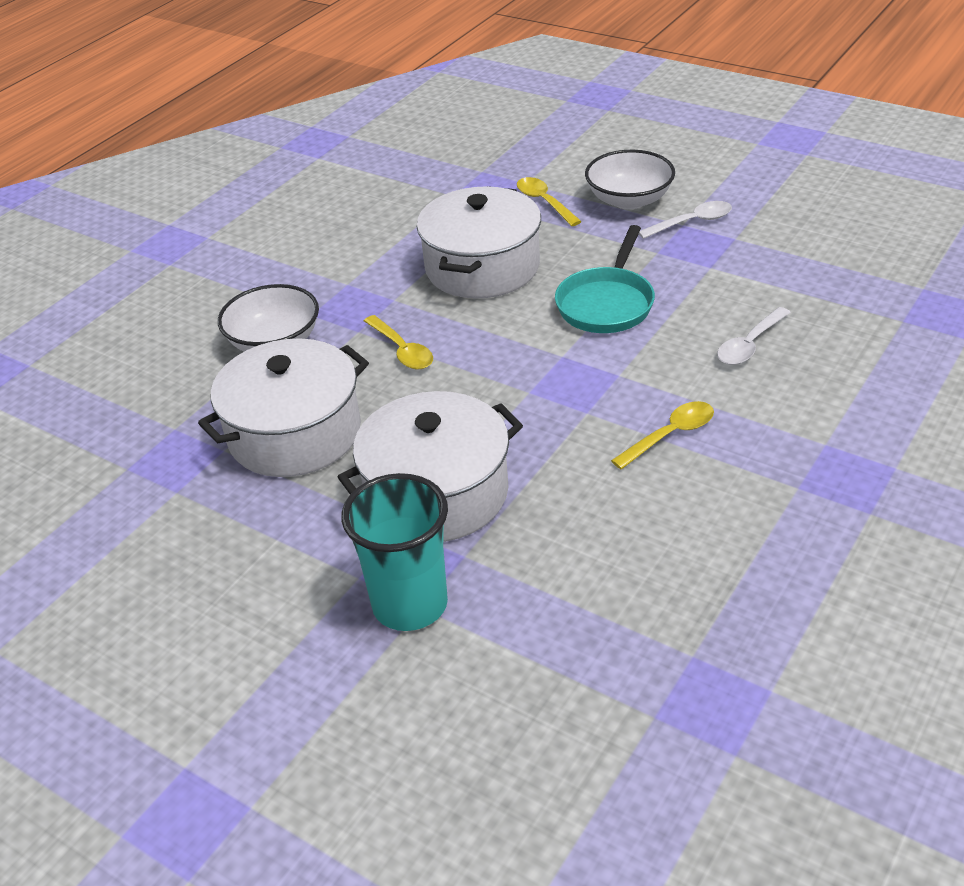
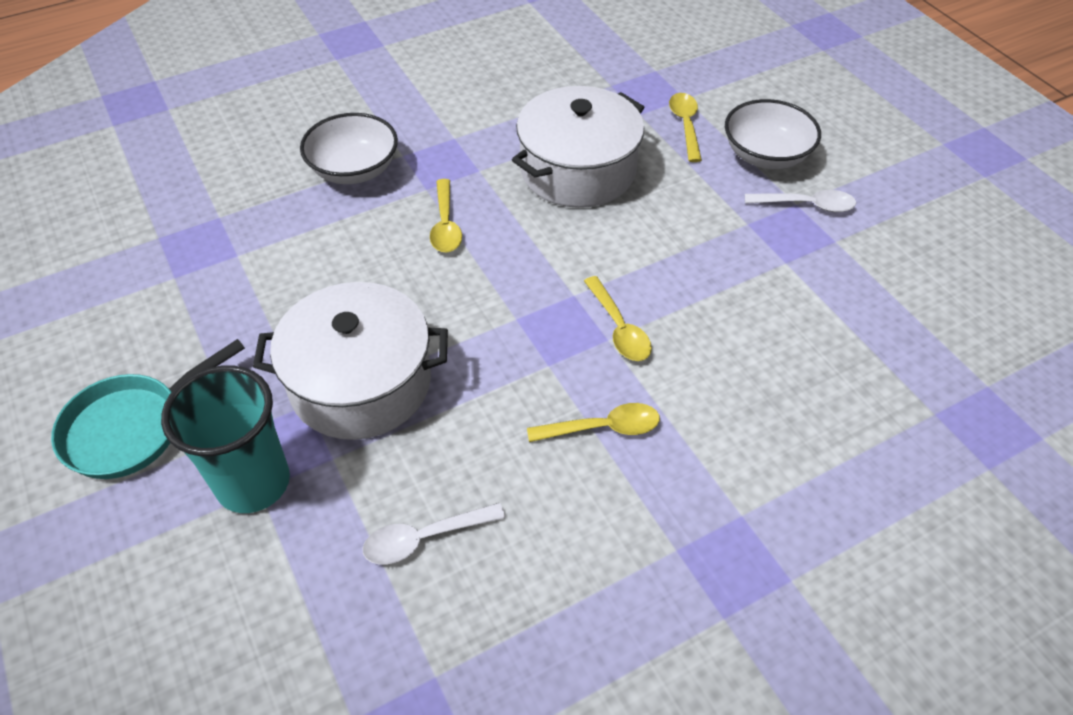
camera: 25 degrees right, 10 degrees up
white pot [198,338,369,477] -> none
turquoise pan [555,225,655,333] -> turquoise pan moved to [51,339,245,479]
white spoon [717,307,791,365] -> white spoon moved to [363,503,505,565]
none -> yellow spoon [584,276,652,361]

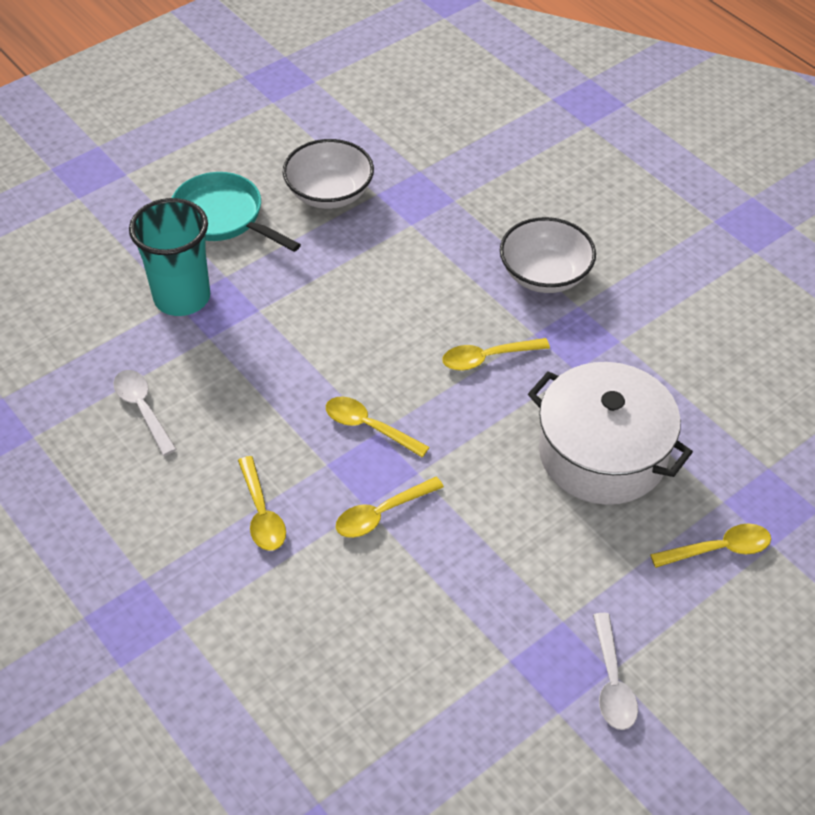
camera: 80 degrees right, 0 degrees up
white pot [253,282,448,440] -> none
white bowl [725,99,821,169] -> white bowl moved to [283,139,374,209]
none -> yellow spoon [326,397,430,457]

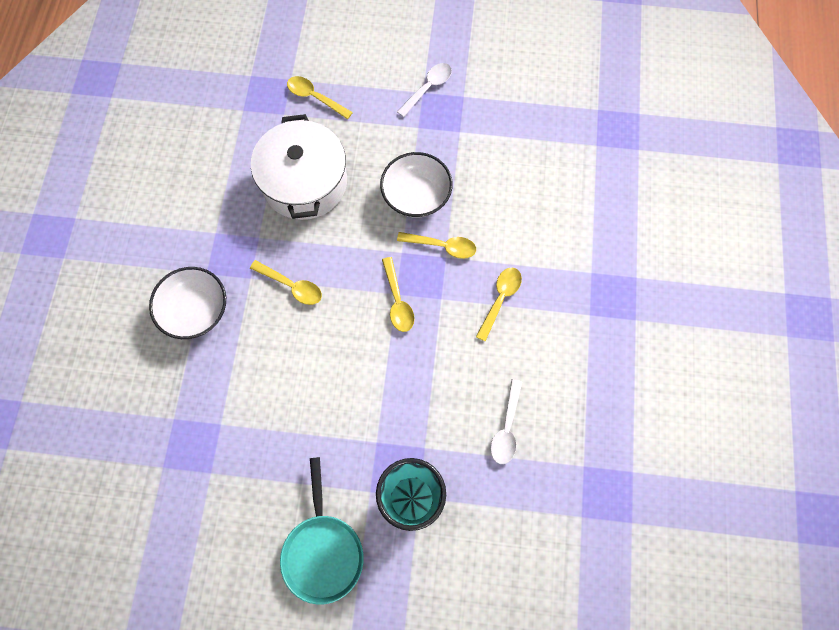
camera: 135 degrees left, 20 degrees up
white bowl [283,139,374,209] -> white bowl moved to [380,152,453,218]

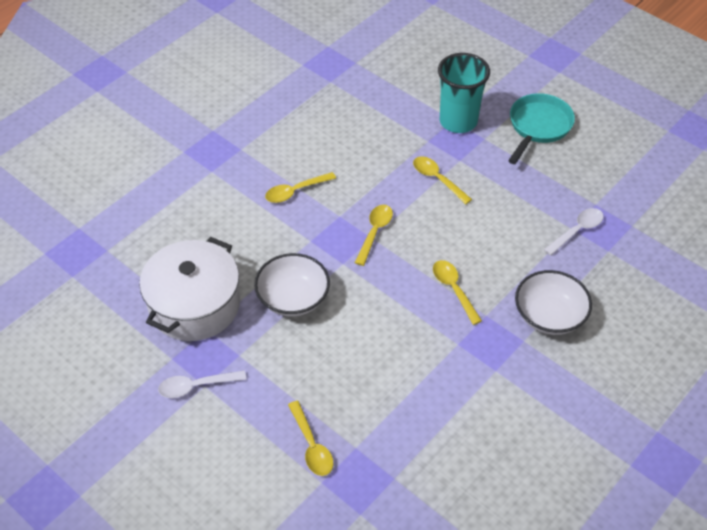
camera: 145 degrees left, 20 degrees down
white pot [251,114,347,220] -> white pot moved to [139,237,240,341]
yellow spoon [397,232,476,259] -> yellow spoon moved to [413,156,472,204]
white spoon [490,379,522,464] -> white spoon moved to [544,208,604,256]

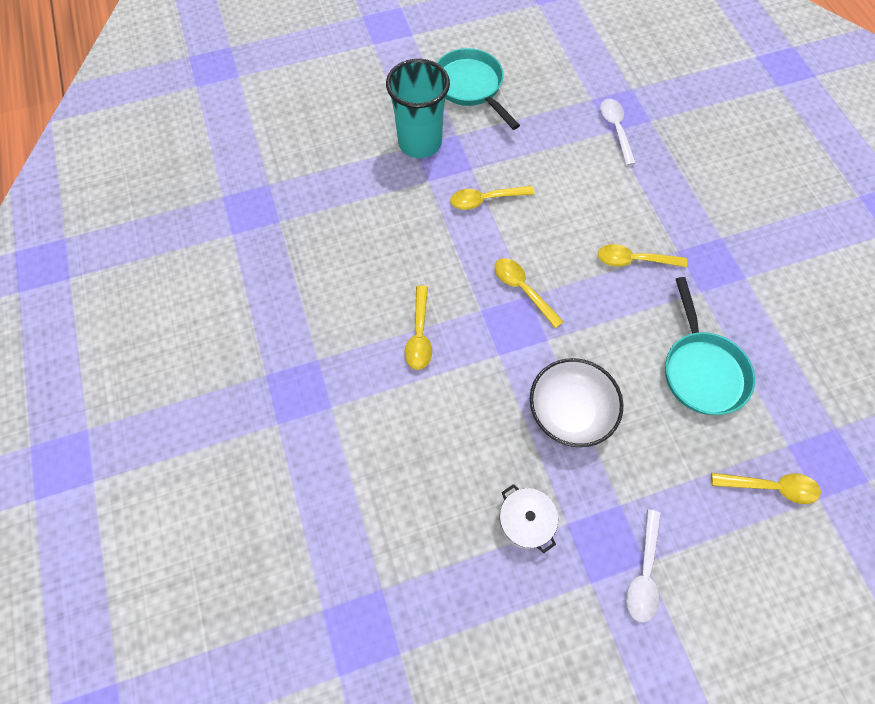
camera: 60 degrees left, 15 degrees up
white pot [139,237,240,341] -> white pot [499,484,558,553], size x0.46
white bowl [515,270,592,335] -> none
none -> turquoise pan [665,277,755,415]

